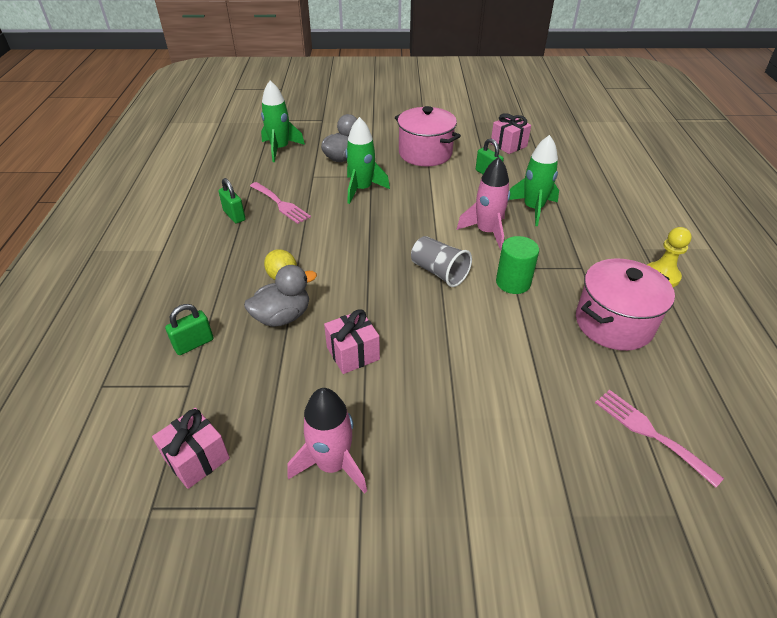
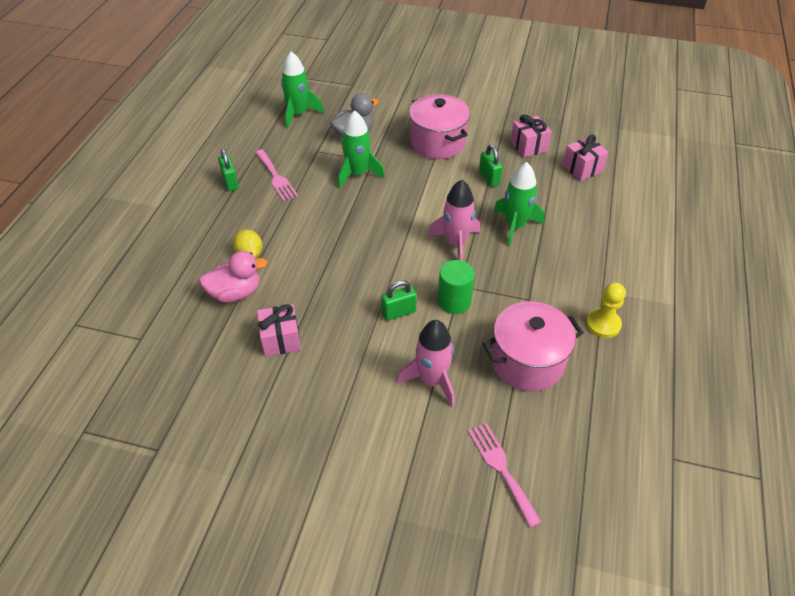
camera: 15 degrees right, 5 degrees up
pink gift [152,408,230,489] -> pink gift moved to [563,134,608,181]
green padlock [165,304,214,355] -> green padlock moved to [381,280,417,321]
grey duck [244,265,317,327] -> pink duck [199,251,267,302]
pink rocket [287,388,367,494] -> pink rocket moved to [397,320,455,407]
grey cup [411,236,472,287] -> none

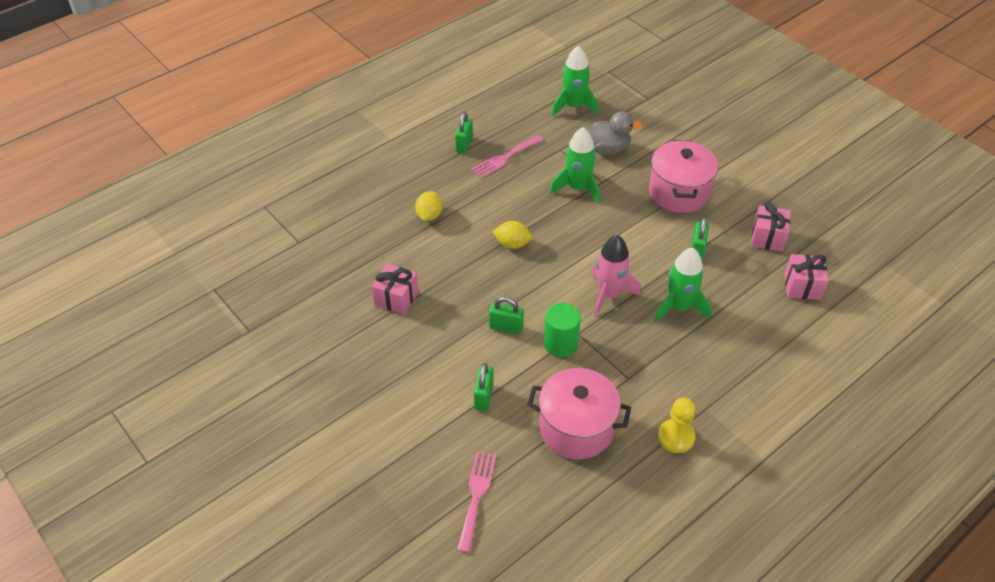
camera: 35 degrees right, 0 degrees up
pink duck [199,251,267,302] -> none
pink fork [255,149,298,202] -> pink fork turned 45 degrees clockwise [471,135,543,178]
pink rocket [397,320,455,407] -> green padlock [474,363,493,411]
none -> yellow lemon [493,221,532,249]

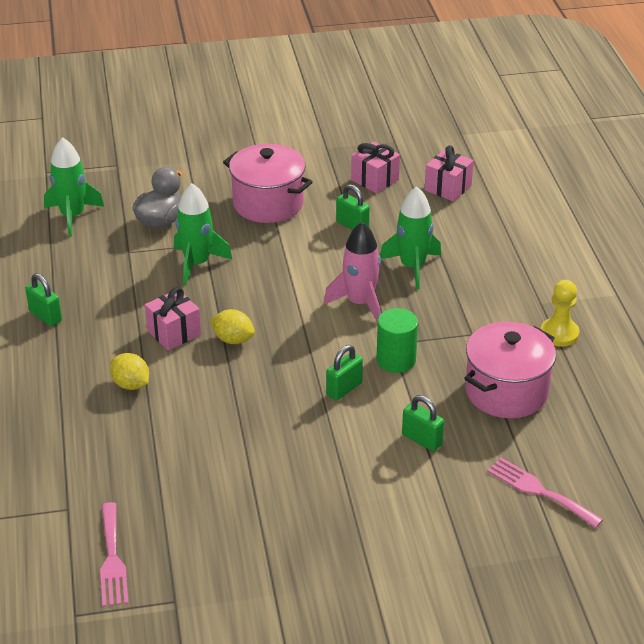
camera: 60 degrees left, 10 degrees down
pink gift [372,263,419,315] -> pink gift moved to [145,287,201,350]
pink fork [471,135,543,178] -> pink fork moved to [100,502,128,607]
yellow lemon [493,221,532,249] -> yellow lemon turned 75 degrees clockwise [210,309,255,344]

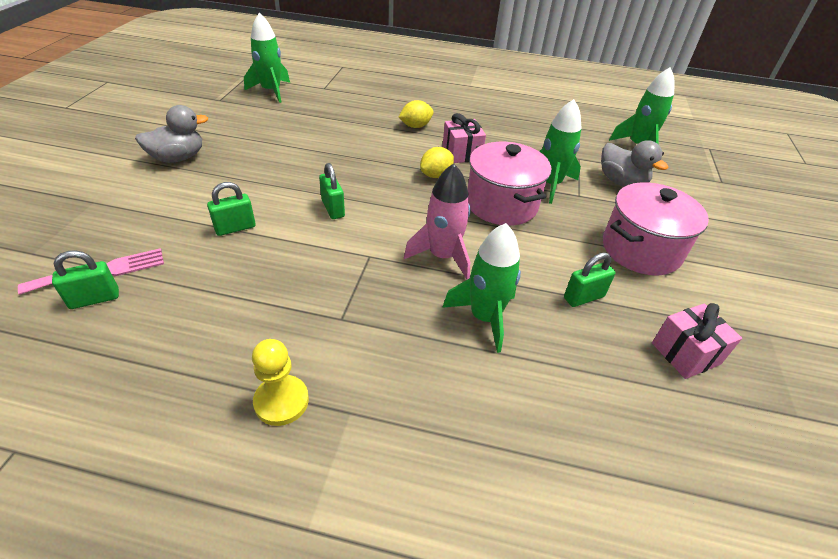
camera: 110 degrees right, 5 degrees up
green padlock [25,273,62,326] -> green padlock moved to [52,250,119,309]
pink fork [100,502,128,607] -> green rocket [244,13,290,103]
green cylinder [377,308,418,373] -> none
pink gift [425,145,474,202] -> none
pink pot [464,322,556,418] -> pink pot moved to [467,142,552,226]
none -> grey duck [135,105,208,163]

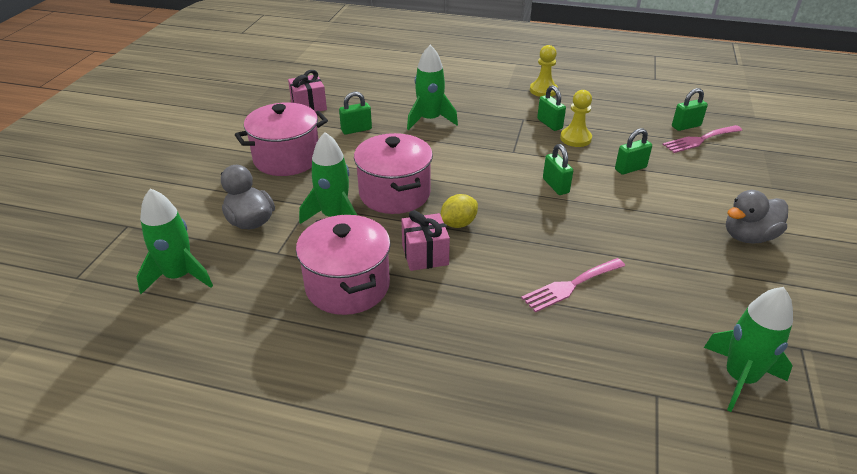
camera: 175 degrees left, 5 degrees down
yellow lemon [398,100,434,128] -> none
pink rocket [404,163,471,280] -> none
none -> pink pot [296,215,391,315]
none -> pink fork [521,258,625,312]
none -> green padlock [537,85,566,131]
none -> yellow pawn [560,90,592,147]

